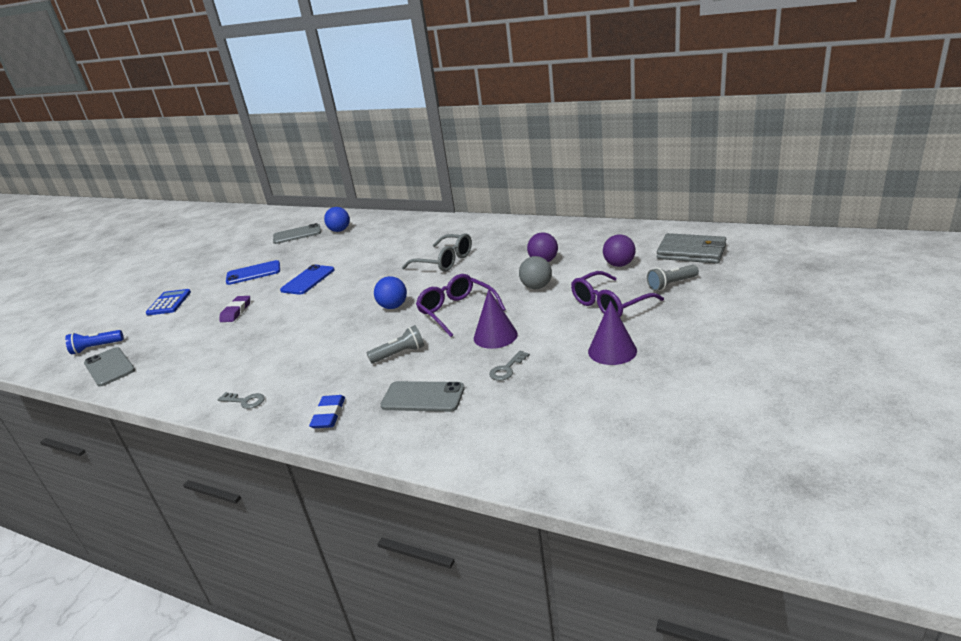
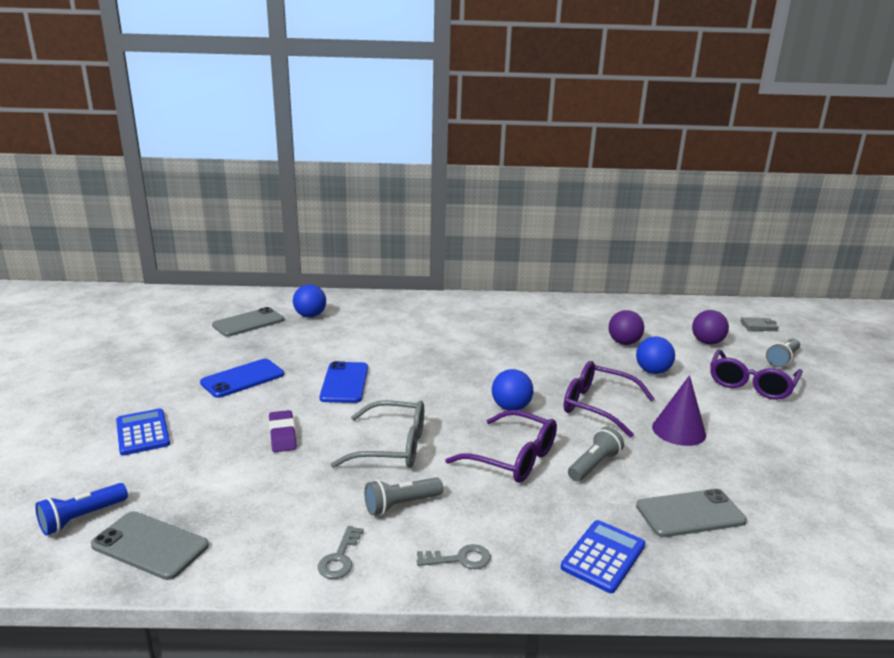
camera: 30 degrees left, 5 degrees down
blue eraser [309,395,345,428] -> blue calculator [561,520,645,593]
grey glasses [402,233,472,272] -> grey glasses moved to [330,400,424,468]
grey key [489,351,530,381] -> grey key moved to [318,526,364,579]
grey ball [519,256,552,289] -> blue ball [636,336,675,374]
purple cone [588,300,637,365] -> none
grey wallet [656,233,726,264] -> grey wallet [740,317,779,331], size x0.49
none -> grey flashlight [364,477,443,515]
none -> purple glasses [445,410,557,483]

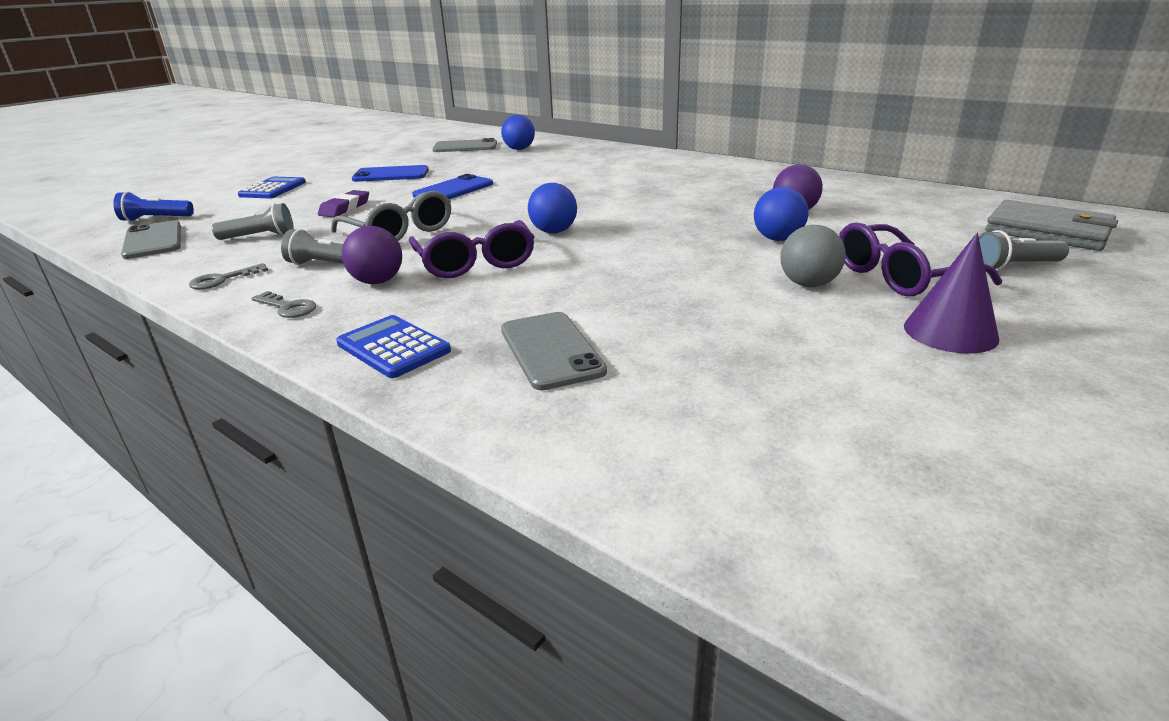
camera: 40 degrees right, 5 degrees up
blue calculator [561,520,645,593] -> blue calculator turned 120 degrees counterclockwise [336,315,451,378]
purple glasses [564,361,655,438] -> none
grey flashlight [568,427,624,481] -> grey flashlight moved to [212,203,294,240]
grey phone [636,489,747,537] -> grey phone turned 45 degrees clockwise [501,312,607,390]
purple cone [652,375,706,446] -> purple cone moved to [904,233,999,354]
purple ball [692,310,729,345] -> purple ball moved to [342,226,402,284]
grey wallet [740,317,779,331] -> grey wallet [985,200,1118,251], size x2.03
none -> grey ball [781,225,846,287]

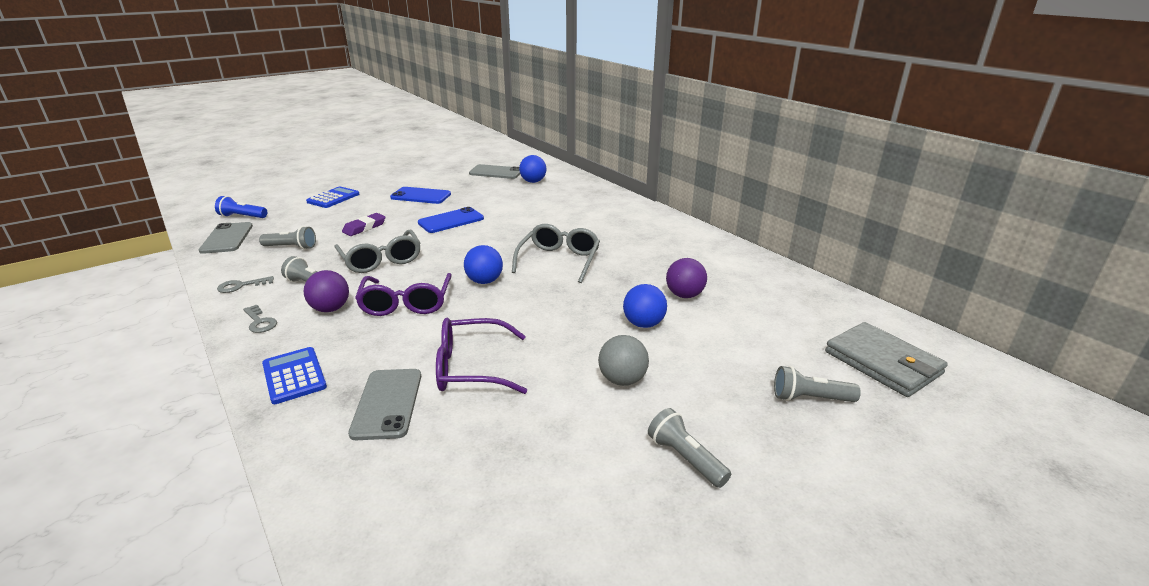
camera: 15 degrees right, 0 degrees up
purple glasses [839,222,1002,296] -> purple glasses moved to [436,318,527,394]
purple cone [904,233,999,354] -> grey flashlight [648,408,731,488]
none -> grey glasses [512,224,600,283]

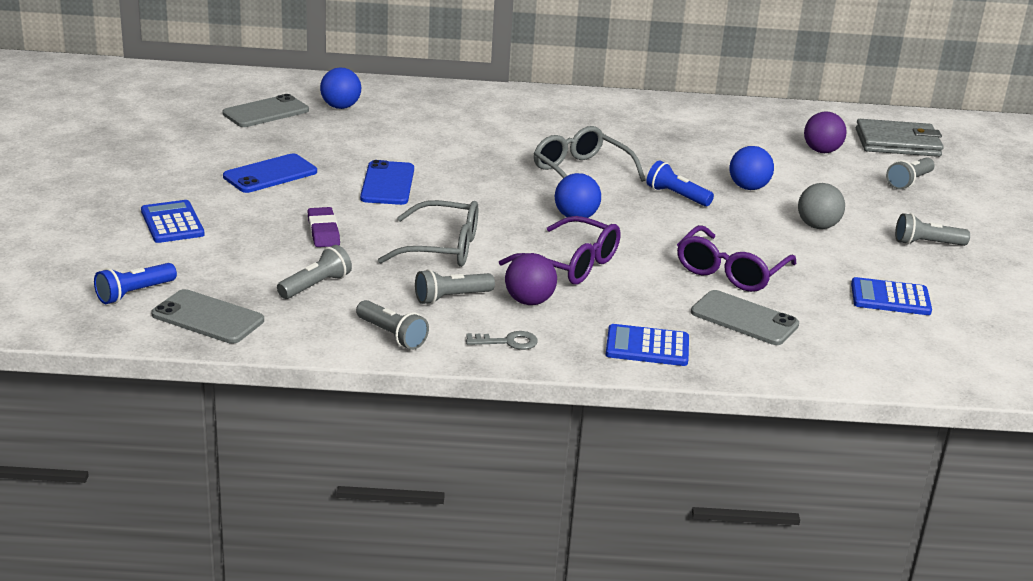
camera: 55 degrees left, 0 degrees up
grey key [217,276,274,293] -> grey flashlight [356,300,429,350]
purple ball [666,258,707,298] -> purple ball moved to [804,111,847,153]
none -> blue flashlight [646,160,714,206]
none -> blue calculator [851,277,932,315]

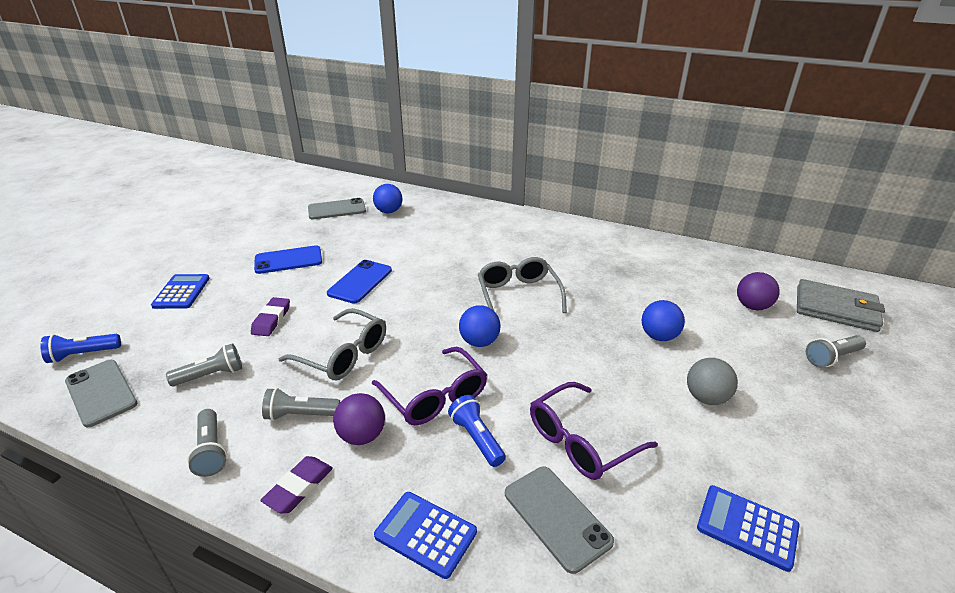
camera: 25 degrees right, 5 degrees up
grey key [466,331,538,350] -> purple eraser [260,456,333,513]
blue flashlight [646,160,714,206] -> blue flashlight moved to [448,395,506,467]
grey flashlight [895,213,970,246] -> none

